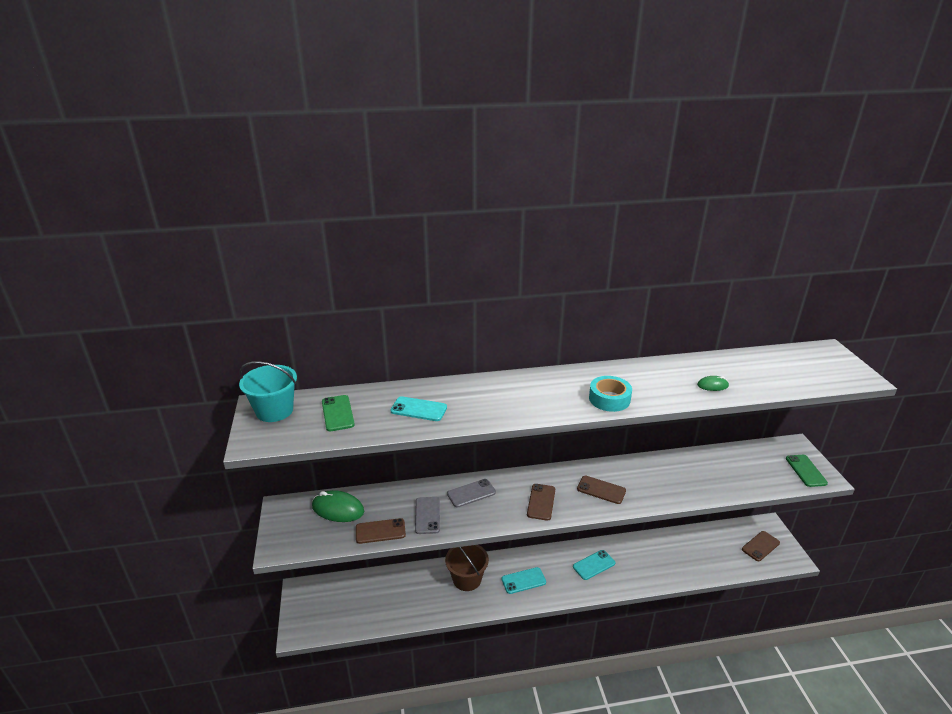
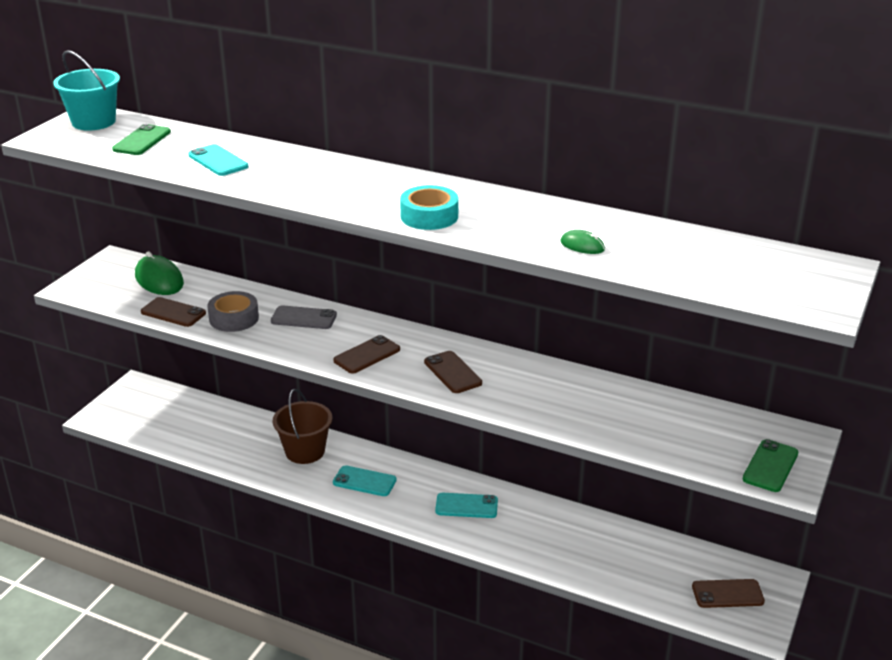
camera: 35 degrees right, 0 degrees up
grey phone [415,497,440,534] -> grey tape [207,291,259,332]

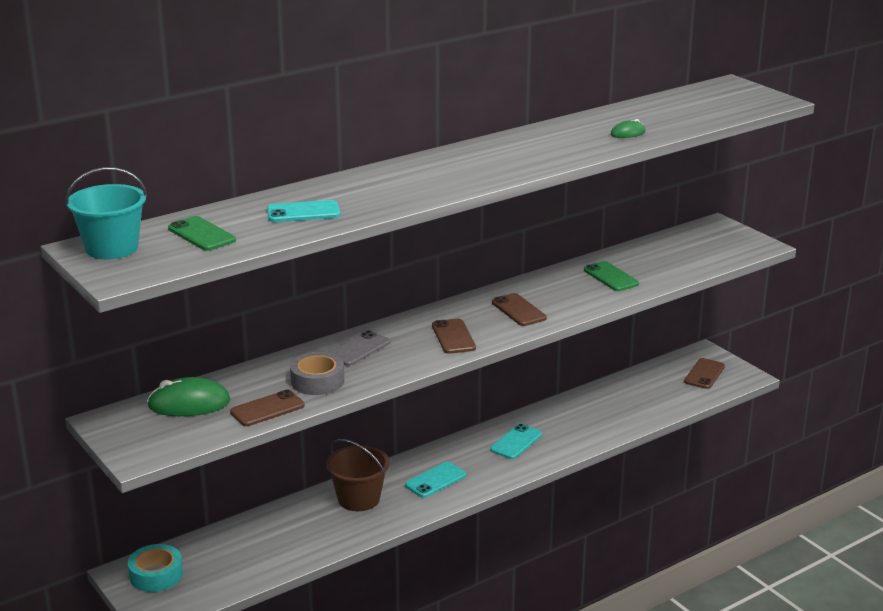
camera: 60 degrees left, 5 degrees down
turquoise tape [400,185,458,230] -> turquoise tape moved to [128,544,183,592]
brown phone [424,351,482,393] -> brown phone turned 60 degrees clockwise [492,293,547,326]
green phone [742,439,798,492] -> green phone moved to [584,261,639,291]

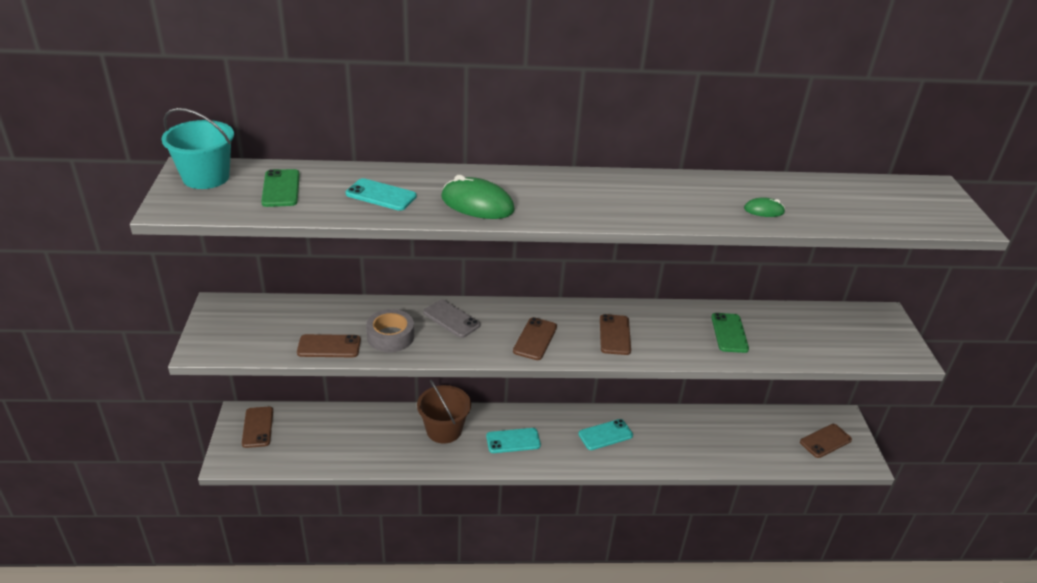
camera: 30 degrees right, 10 degrees up
turquoise tape [128,544,183,592] -> brown phone [242,407,273,448]
green mouse [147,377,231,416] -> green mouse moved to [441,175,515,219]
grey phone [327,330,390,366] -> grey phone turned 60 degrees clockwise [423,299,480,338]

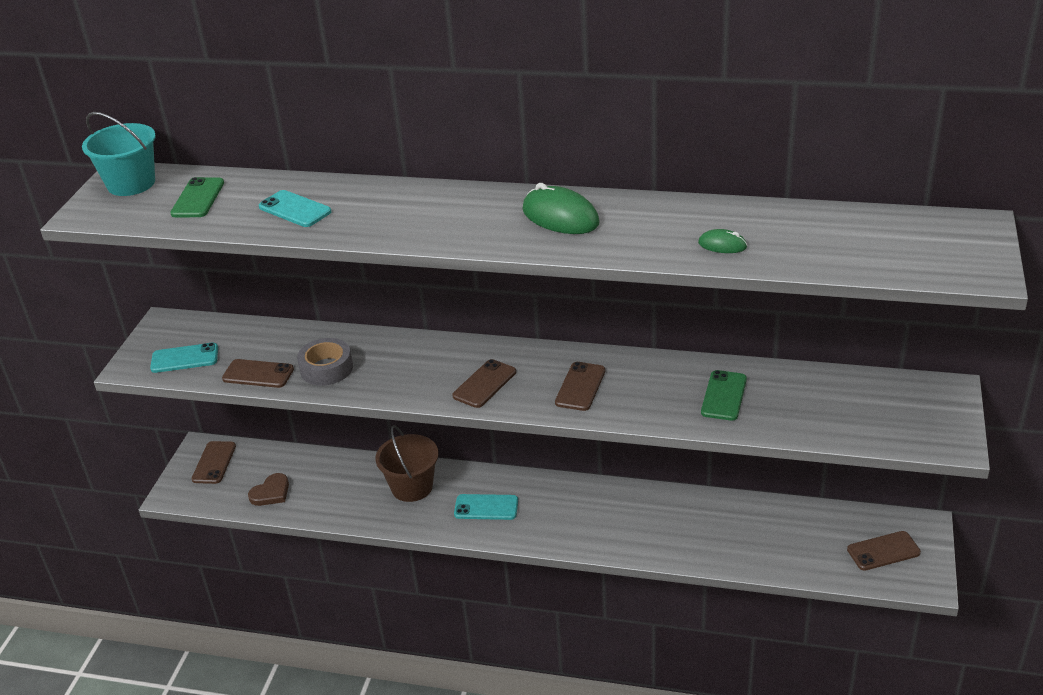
camera: 20 degrees right, 0 degrees up
grey phone [423,299,480,338] -> none
green mouse [441,175,515,219] -> green mouse moved to [523,183,600,234]
turquoise phone [578,419,633,450] -> turquoise phone moved to [150,343,218,373]
none -> brown heart [248,473,289,506]

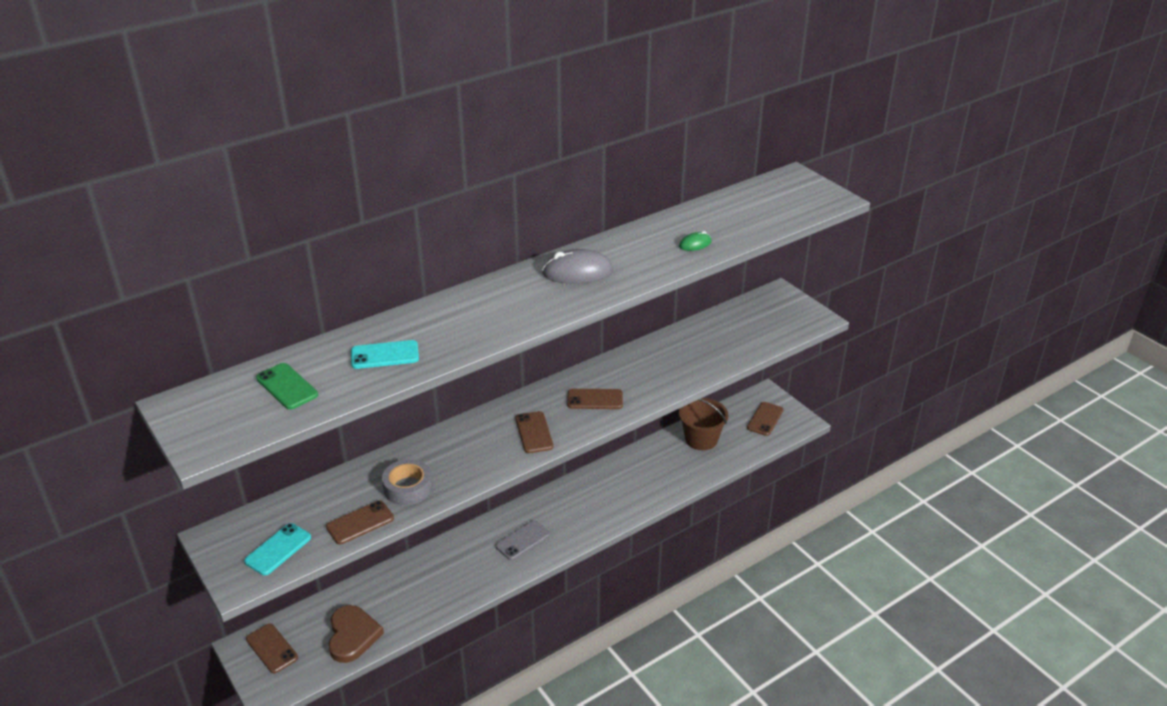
camera: 50 degrees left, 0 degrees up
turquoise bucket [82,112,156,196] -> none
brown heart [248,473,289,506] -> brown heart [328,605,384,663], size x1.52
brown bucket [376,425,439,502] -> brown bucket moved to [679,398,728,450]
turquoise phone [454,494,518,520] -> grey phone [496,520,550,560]
green mouse [523,183,600,234] -> grey mouse [542,249,613,284]
brown phone [555,362,605,411] -> brown phone turned 60 degrees counterclockwise [567,389,623,409]
green phone [701,370,747,421] -> none

